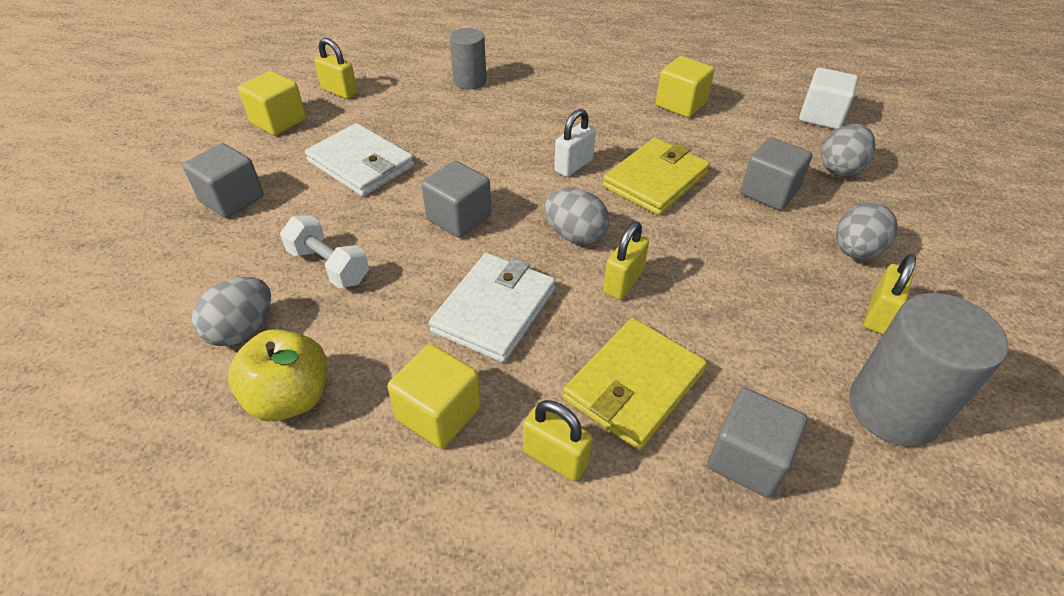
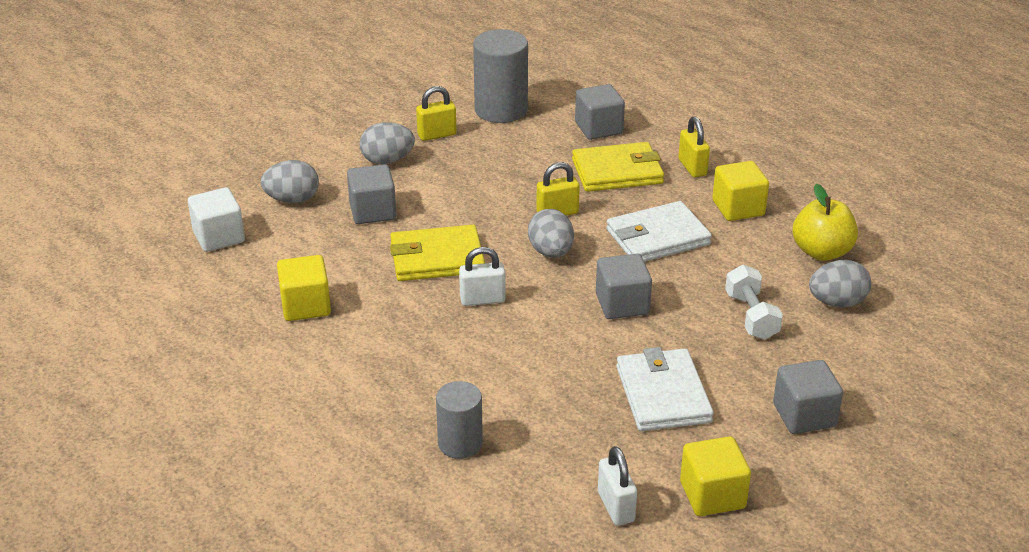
camera: 140 degrees left, 10 degrees down
yellow padlock [314,38,357,99] -> white padlock [598,446,637,526]

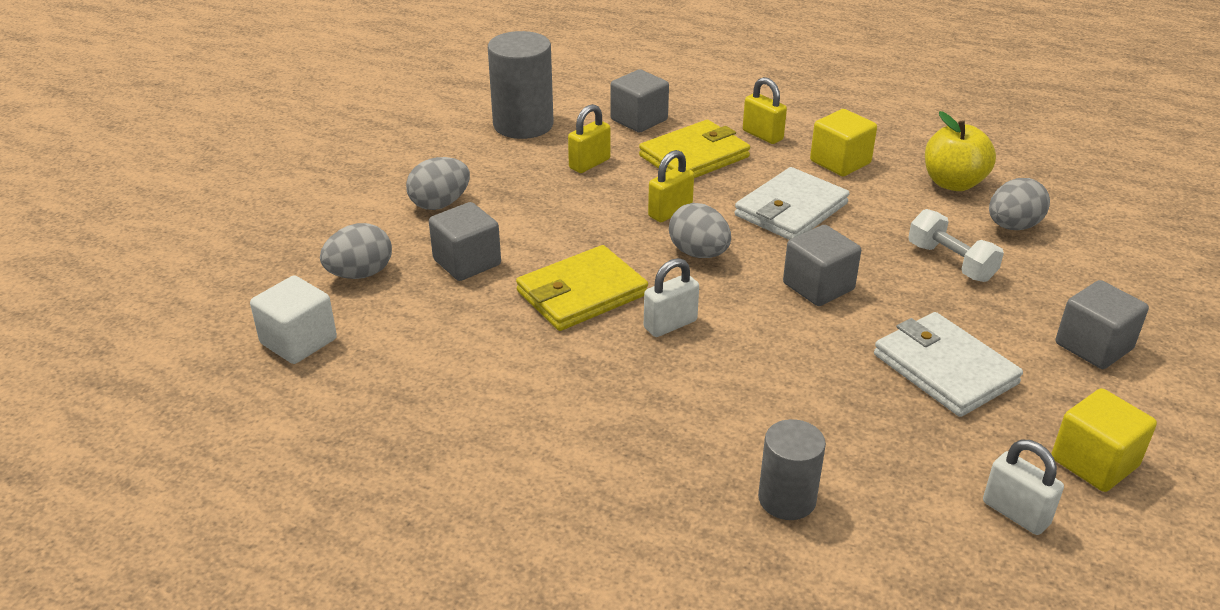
camera: 25 degrees left, 0 degrees up
yellow cube [277,255,331,321] -> none
yellow padlock [416,86,457,141] -> yellow padlock moved to [568,104,610,173]

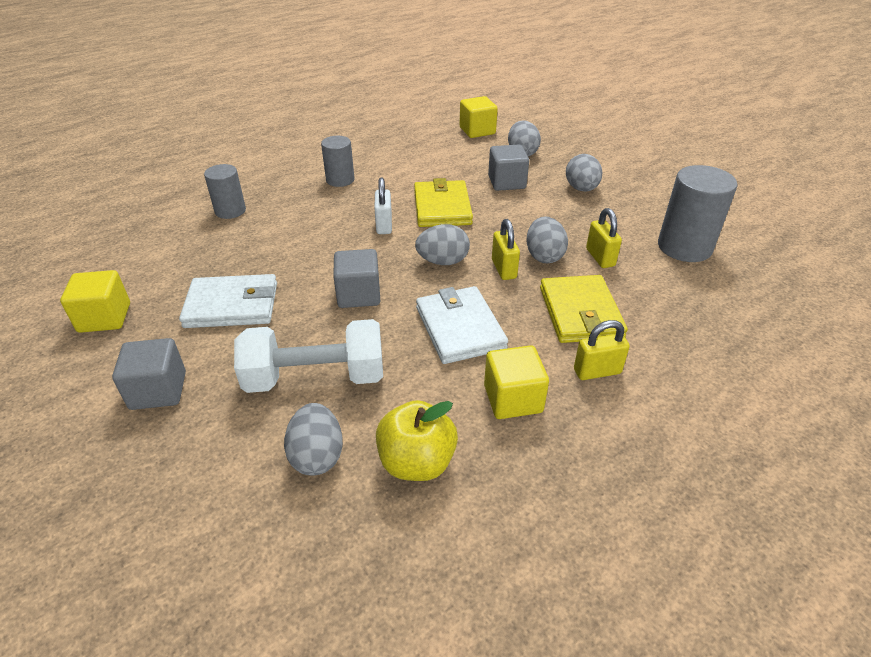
camera: 120 degrees right, 5 degrees up
white cube [250,276,337,364] -> yellow cube [460,96,498,138]
grey cube [610,69,669,133] -> none
white dumbbell [908,209,1004,282] -> white dumbbell [234,319,383,393], size x1.62
white padlock [983,440,1064,535] -> none
none -> grey cylinder [321,136,354,187]
none -> grey egg [526,217,568,263]

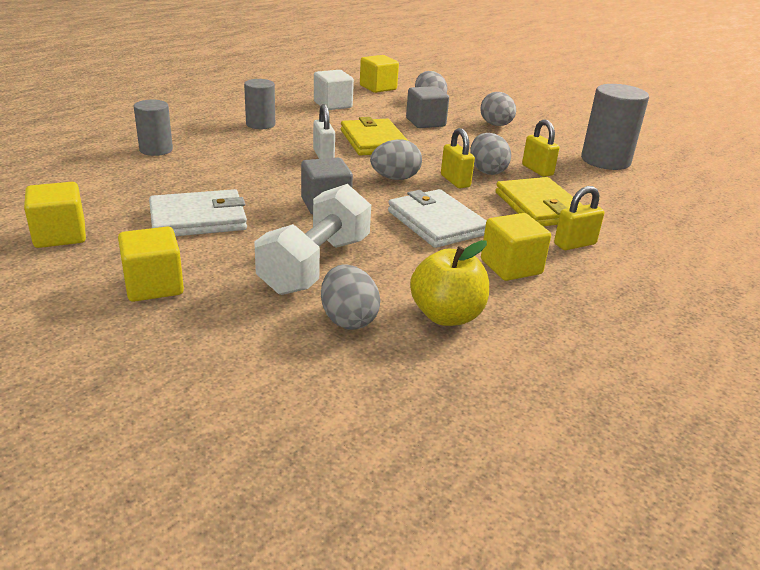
camera: 15 degrees left, 10 degrees down
grey cube [112,338,186,410] -> yellow cube [118,226,184,302]
white dumbbell [234,319,383,393] -> white dumbbell turned 45 degrees counterclockwise [255,184,371,295]
none -> white cube [314,70,354,110]

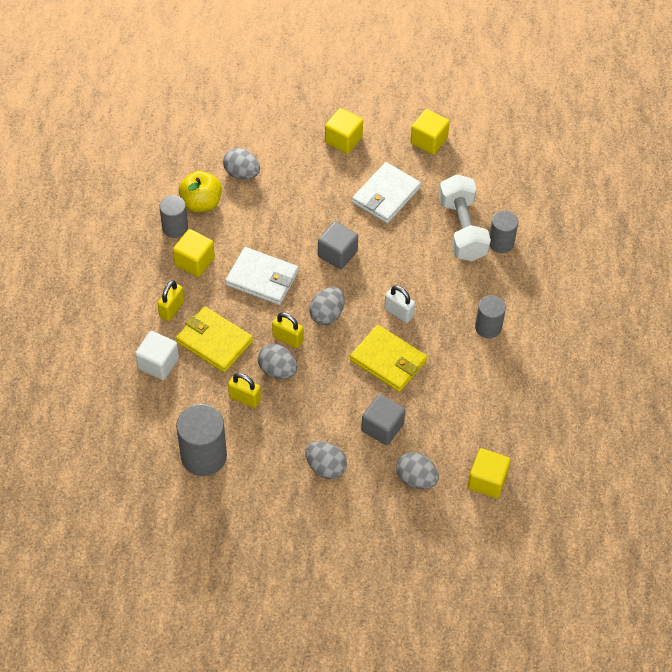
camera: 145 degrees right, 25 degrees up
white dumbbell [255,184,371,295] -> white dumbbell moved to [439,174,491,261]
white cube [314,70,354,110] -> white cube moved to [135,331,179,380]
none -> grey cylinder [159,195,188,238]

